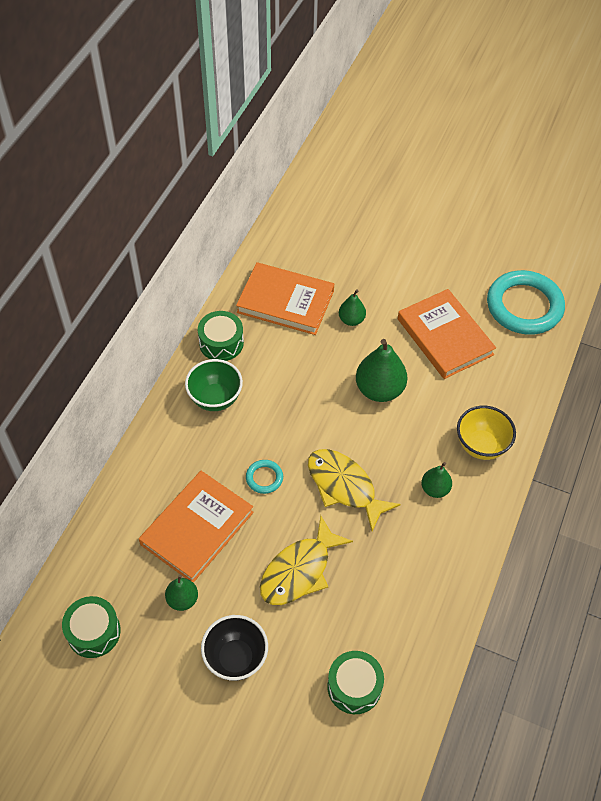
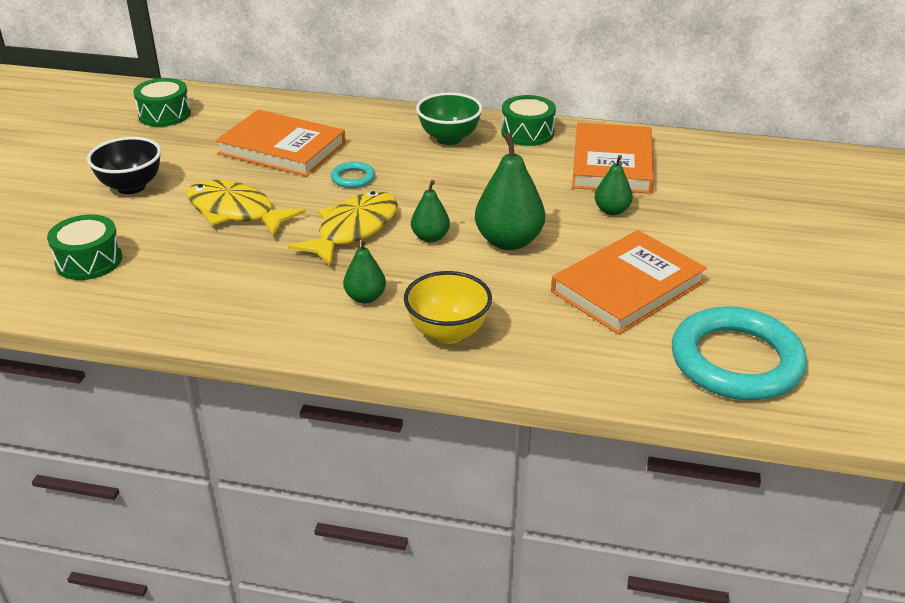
camera: 80 degrees right, 20 degrees down
green pear [165,575,198,611] -> green pear moved to [411,180,450,242]

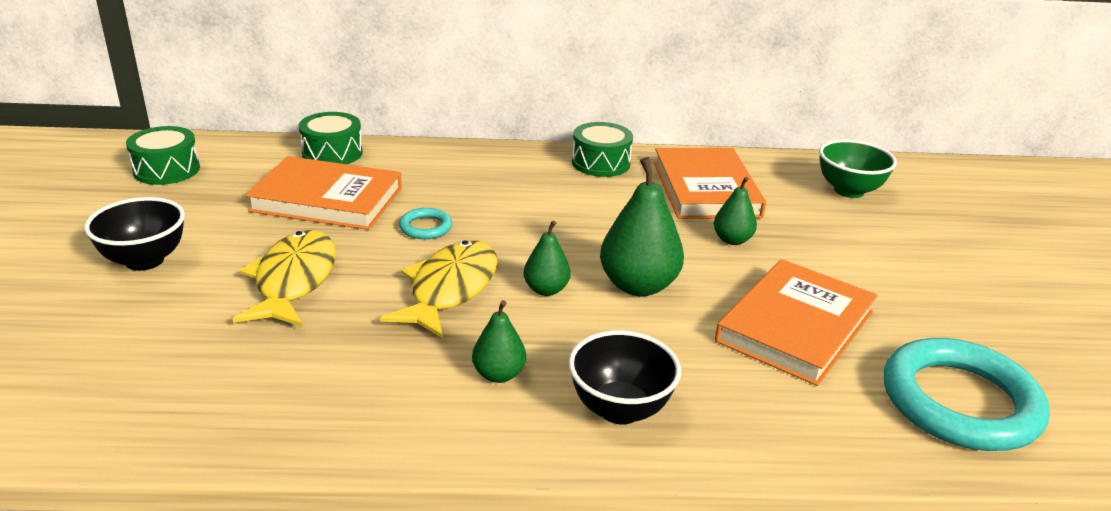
camera: 15 degrees left, 5 degrees down
green drum [47,214,122,280] -> green drum moved to [299,112,363,164]
yellow fish [187,180,306,237] -> yellow fish turned 75 degrees clockwise [233,230,336,327]
yellow bowl [404,271,492,344] -> black bowl [569,330,681,424]
green bowl [416,93,483,145] -> green bowl moved to [819,139,897,198]

